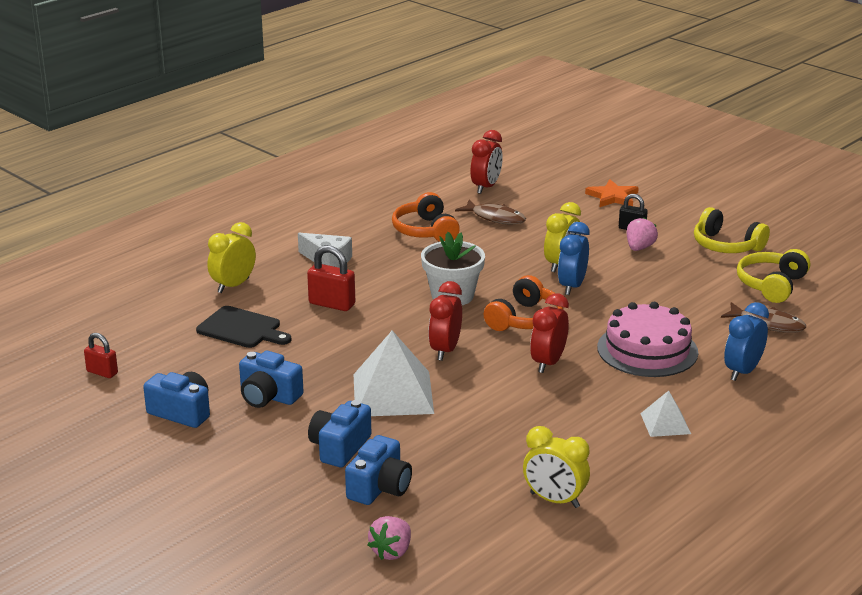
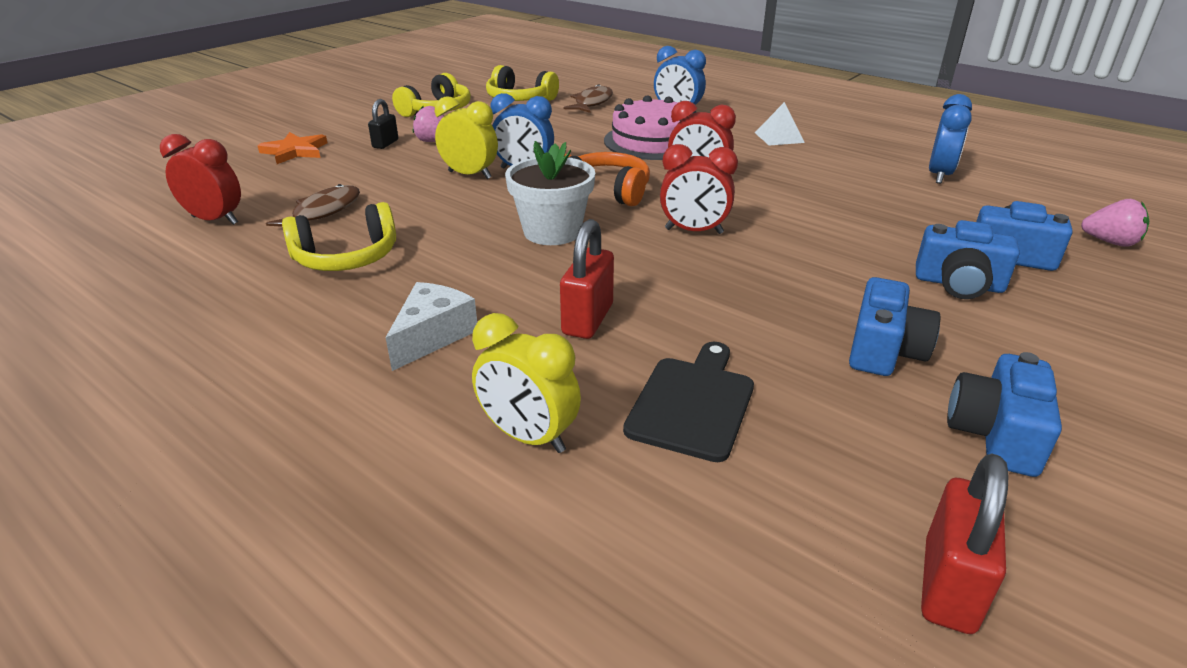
camera: 95 degrees left, 5 degrees up
red padlock [84,333,118,378] -> red padlock [921,453,1008,634], size x1.55
white pyramid [354,331,434,416] -> none
orange headphones [392,192,460,242] -> yellow headphones [282,202,396,271]
yellow clock [523,426,590,508] -> blue clock [929,94,972,184]

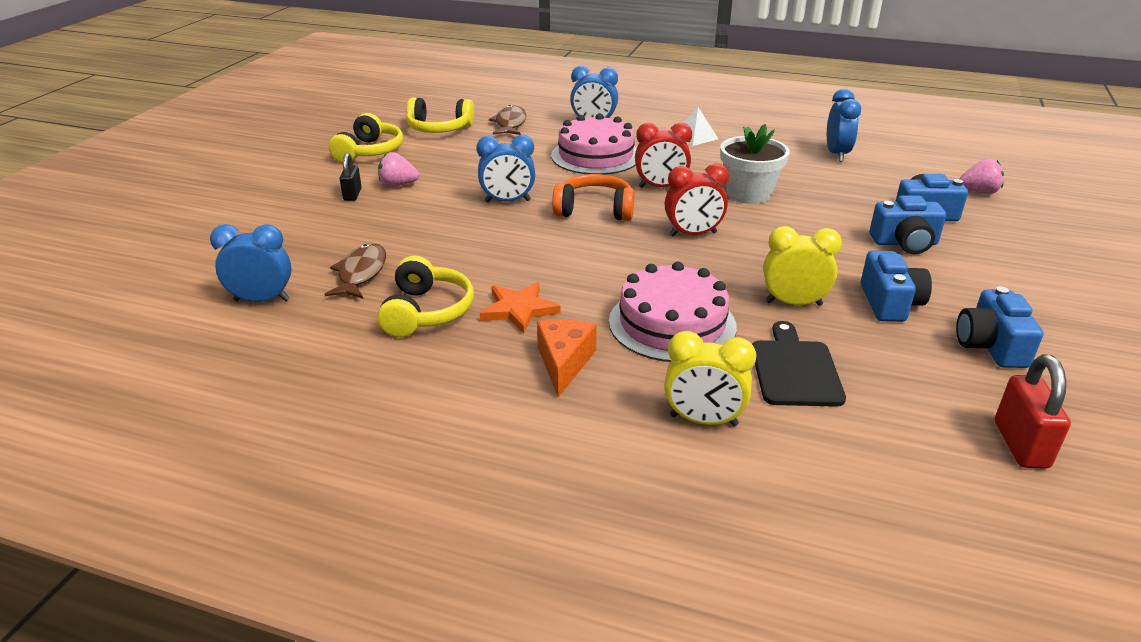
camera: 20 degrees left, 0 degrees up
red clock [160,134,241,225] -> blue clock [210,224,292,302]
orange star [258,132,327,164] -> orange star moved to [480,282,561,334]
yellow headphones [282,202,396,271] -> yellow headphones turned 45 degrees counterclockwise [377,256,474,337]
white cheese [386,282,477,371] -> orange cheese [537,319,597,397]
yellow clock [435,96,498,179] -> yellow clock moved to [763,226,842,306]
white flower pot [505,141,595,245] -> white flower pot moved to [720,124,790,204]
red padlock [560,219,614,339] -> pink cake [609,262,737,362]

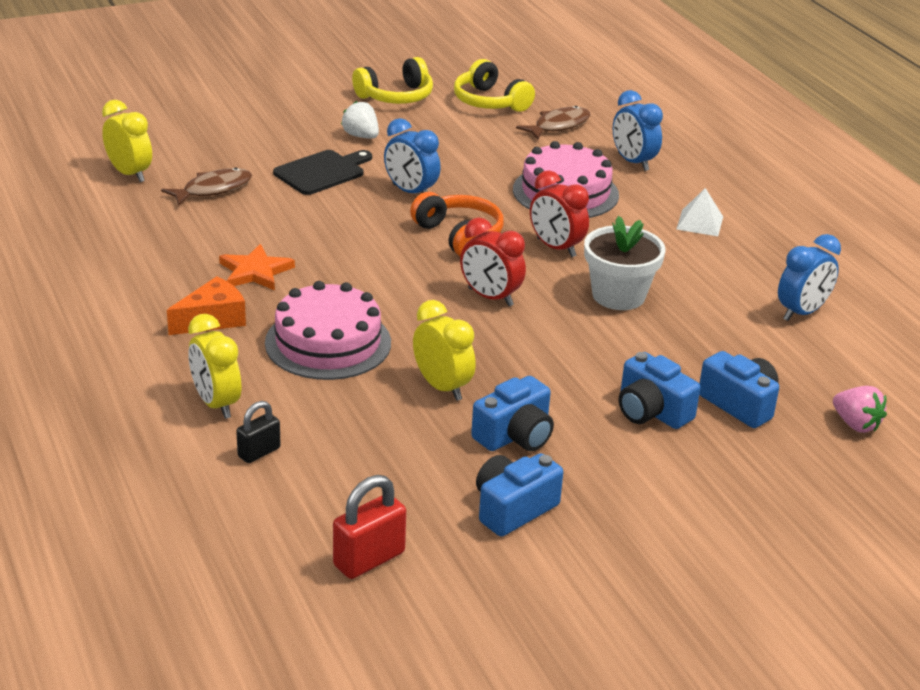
camera: 45 degrees right, 0 degrees up
blue clock [210,224,292,302] -> yellow clock [102,100,152,182]
black padlock [340,153,362,201] -> black padlock moved to [236,401,281,463]
yellow headphones [377,256,474,337] -> none
pink strawberry [378,152,419,187] -> white strawberry [341,101,379,139]
black cutting board [752,321,846,407] -> black cutting board moved to [273,150,372,195]

